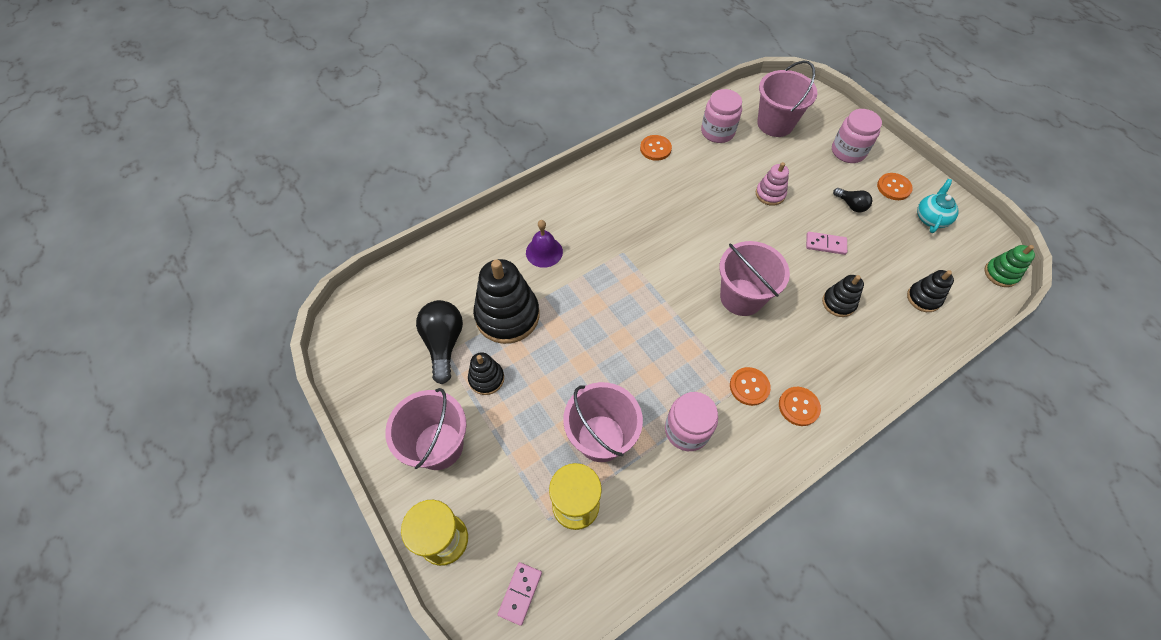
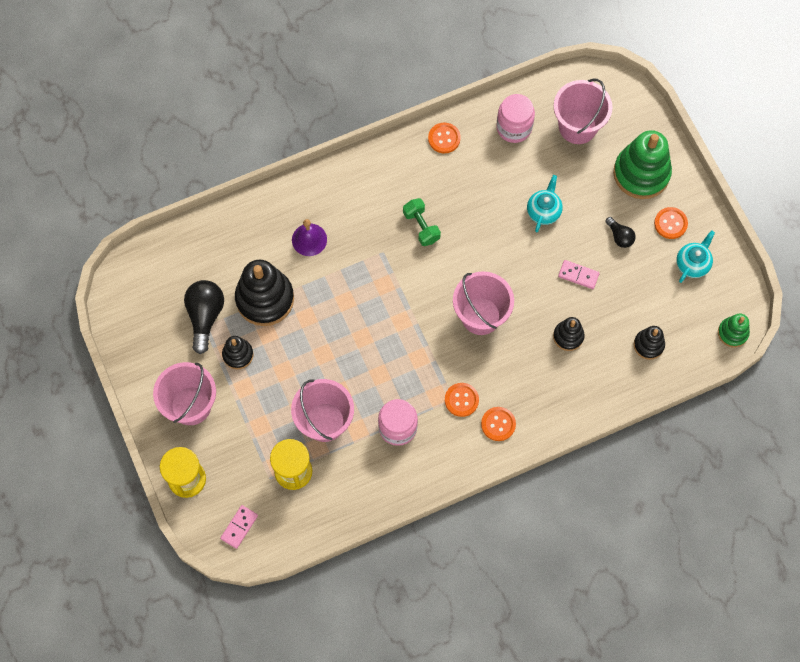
camera: 10 degrees right, 10 degrees up
pink stacking toy [756,162,789,206] -> turquoise teapot [527,175,563,232]
pink jar [832,109,882,163] -> green stacking toy [613,130,672,199]
none -> green dumbbell [403,198,441,246]

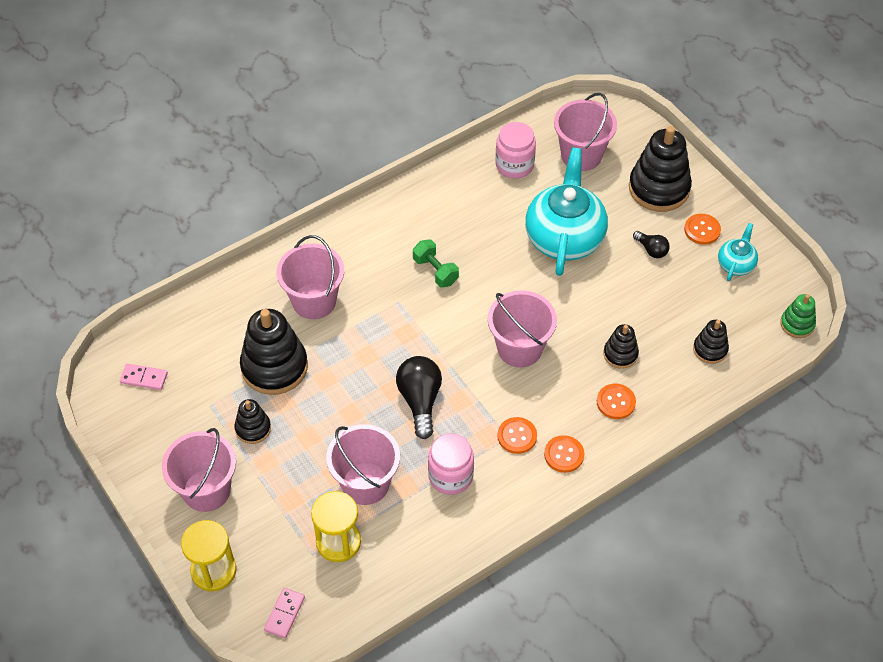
camera: 10 degrees left, 15 degrees down
black light bulb [184,280,224,354] -> black light bulb moved to [396,356,442,439]
purple bell [292,219,327,256] -> pink bucket [277,235,344,319]
orange button [428,123,461,153] -> orange button moved to [597,384,636,419]
turquoise teapot [527,175,563,232] -> turquoise teapot [525,148,608,276], size x2.09
pink domino [558,260,600,289] -> pink domino moved to [120,364,168,390]
green stacking toy [613,130,672,199] -> black stacking toy [629,126,692,212]

